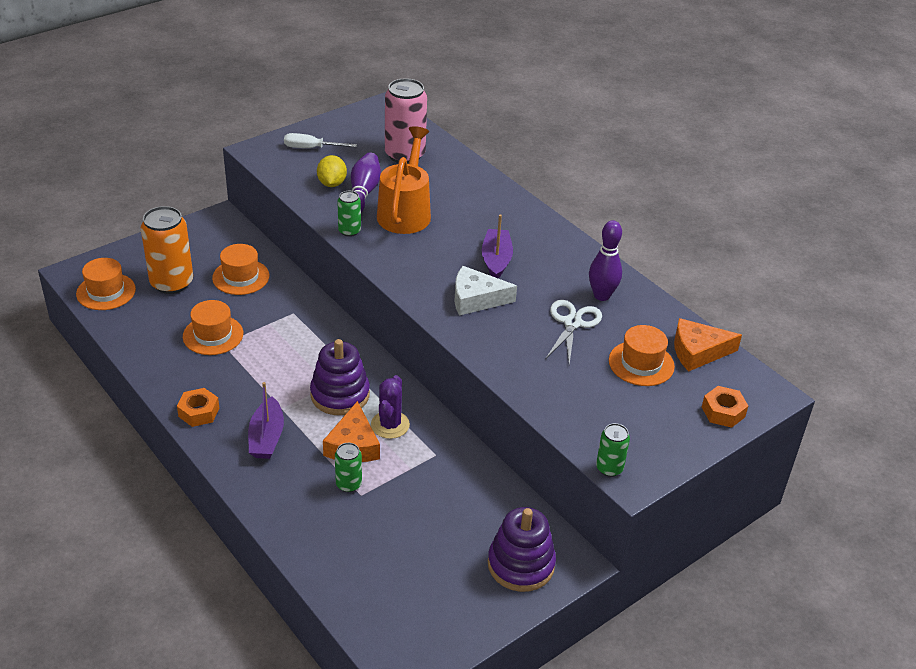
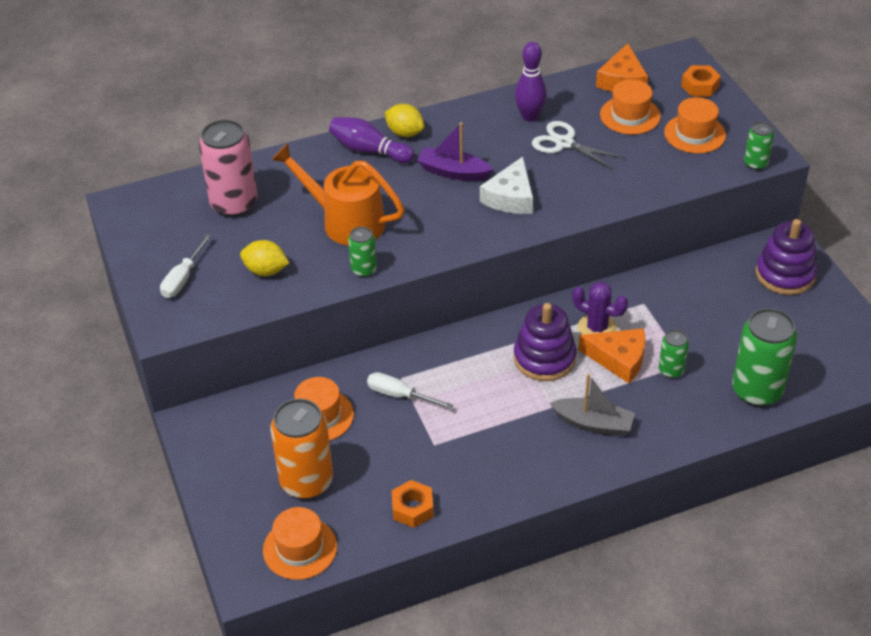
camera: 70 degrees left, 5 degrees up
orange nut [177,388,219,427] -> orange nut moved to [392,480,434,528]
orange hat [183,300,243,355] -> orange hat moved to [664,97,726,153]
purple boat [248,382,284,459] -> grey boat [550,374,635,436]
purple bowling pin [351,152,381,213] -> purple bowling pin moved to [329,117,414,163]
none -> white screwdriver [367,372,454,409]
none -> yellow lemon [384,104,425,137]
none -> green can [732,308,797,406]

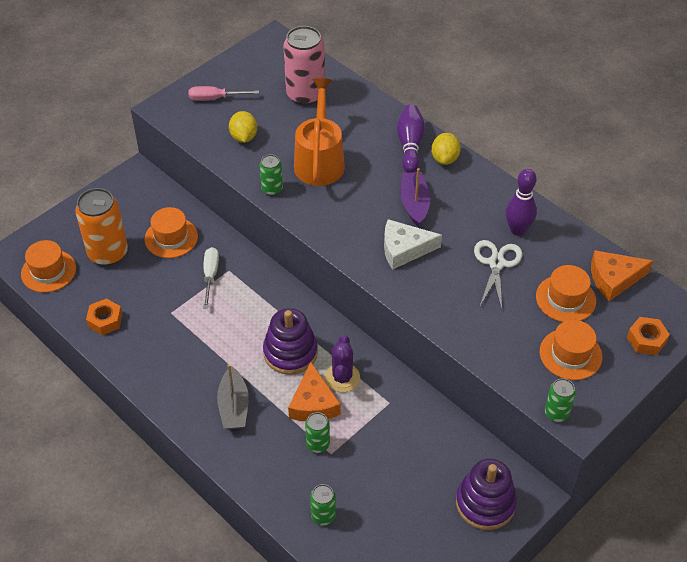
camera: 65 degrees right, 5 degrees up
white screwdriver [160,234,211,298] -> pink screwdriver [188,86,259,101]
green can [732,308,797,406] -> green can [310,484,336,525], size x0.51

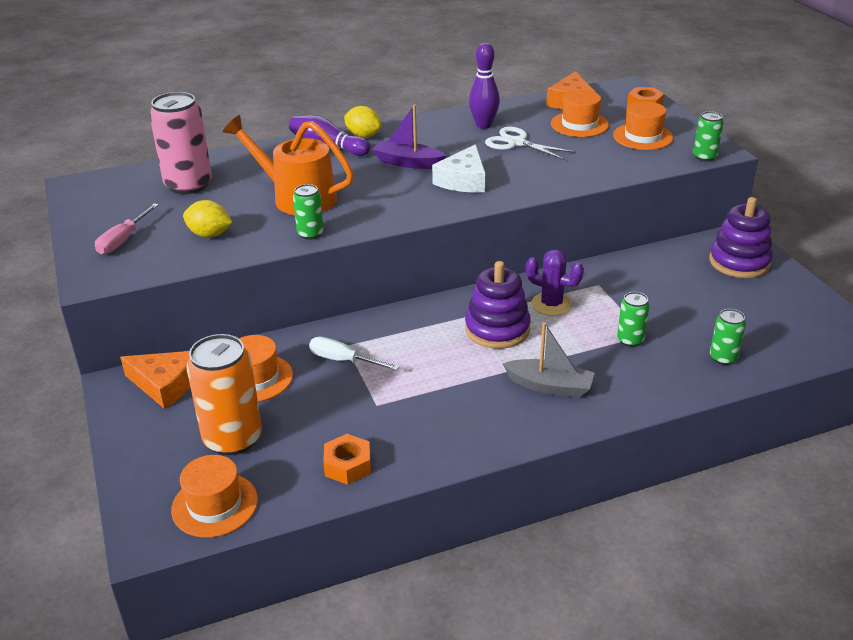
camera: 65 degrees left, 15 degrees down
orange cheese [288,362,340,421] -> orange cheese moved to [120,351,190,409]

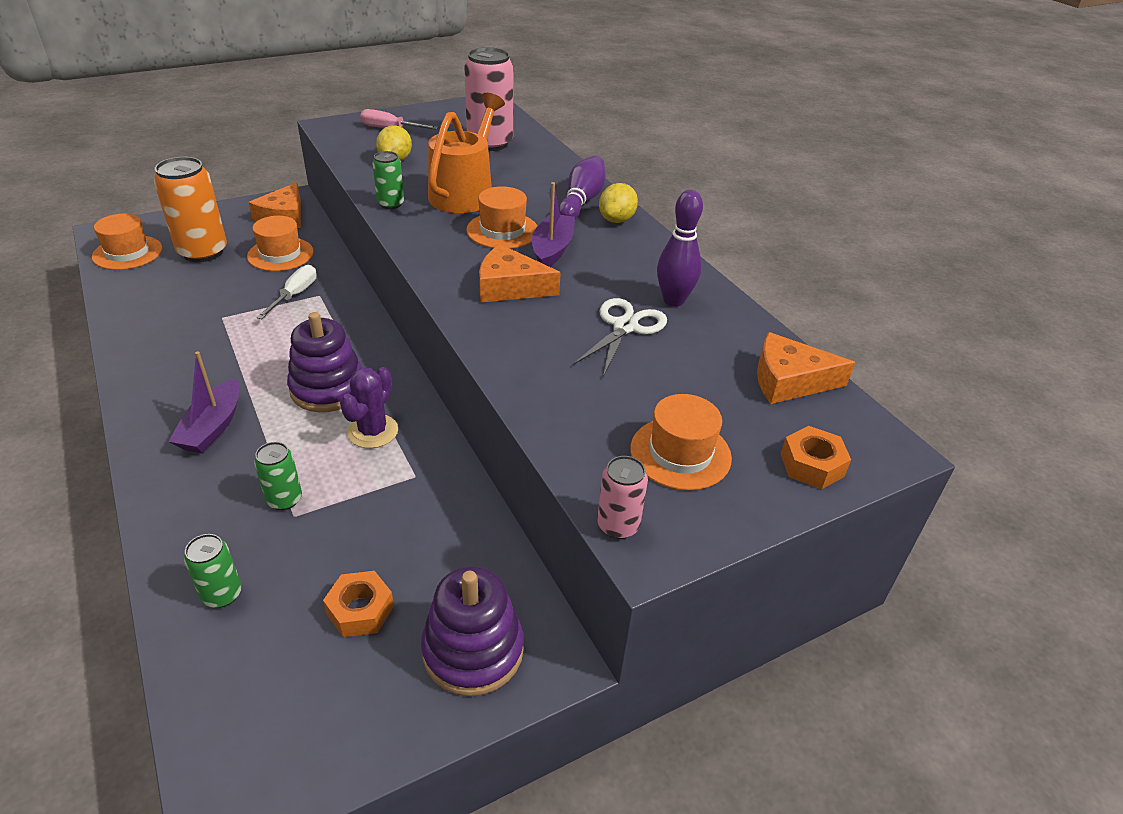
camera: 80 degrees right, 5 degrees up
orange nut [323,434,371,485] -> orange nut moved to [323,571,394,637]
white cheese [432,144,485,193] -> orange cheese [479,244,561,302]
grey boat [503,322,595,398] -> purple boat [168,351,240,453]
orange hat [551,90,609,137] -> orange hat moved to [466,186,538,249]
green can [693,111,724,161] -> pink can [597,456,648,539]

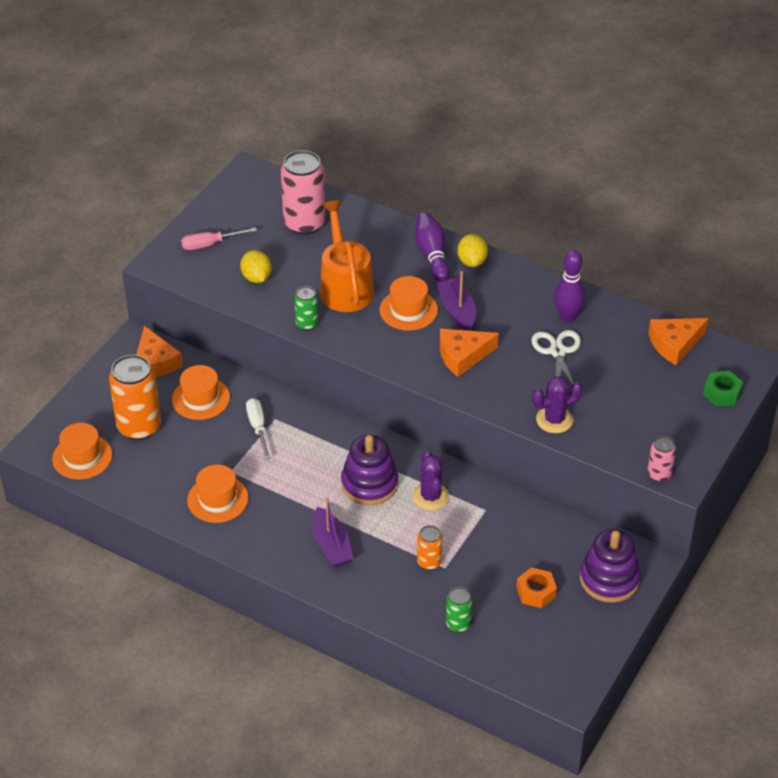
camera: 30 degrees left, 5 degrees up
green can [254,442,302,510] -> orange can [417,525,442,570]
orange hat [630,394,732,490] -> orange hat moved to [187,464,249,523]
orange nut [781,426,851,489] -> green nut [703,371,743,406]
none -> purple cactus [532,376,582,433]

